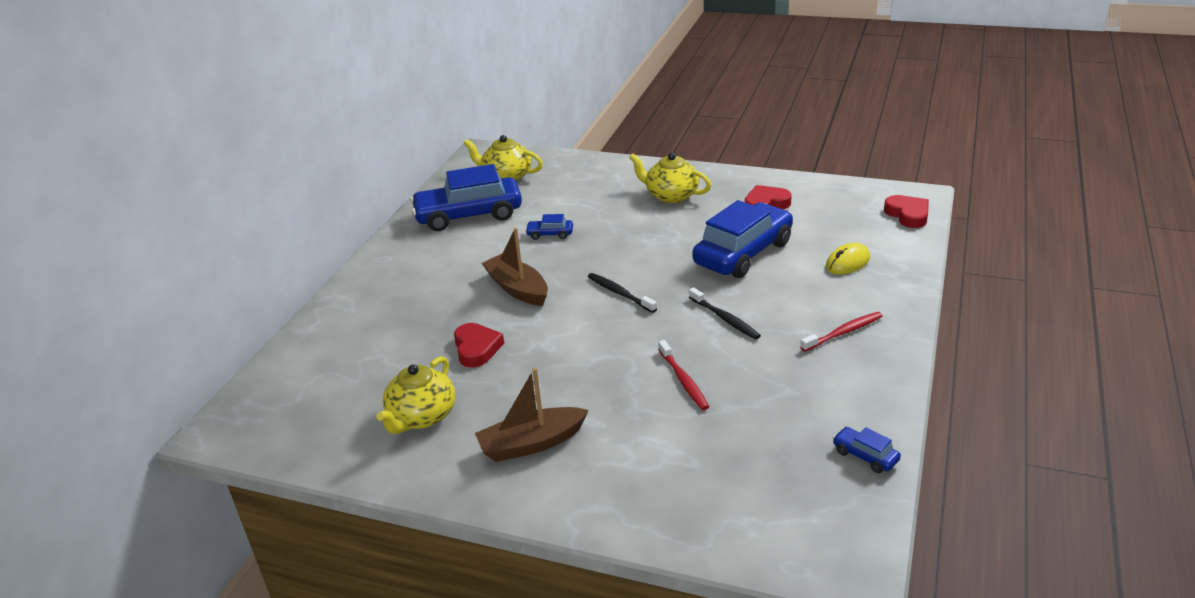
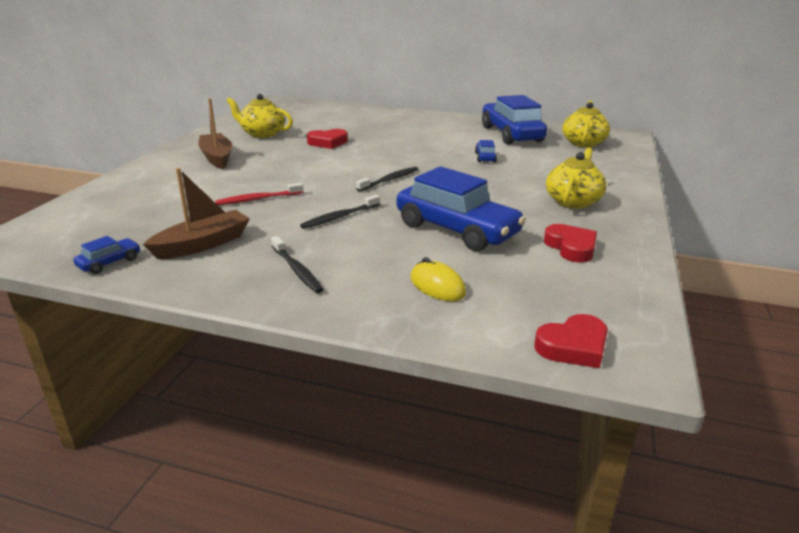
camera: 85 degrees right, 5 degrees down
brown boat [482,228,548,306] -> brown boat moved to [143,168,250,259]
red toothbrush [800,312,882,352] -> black toothbrush [271,236,324,293]

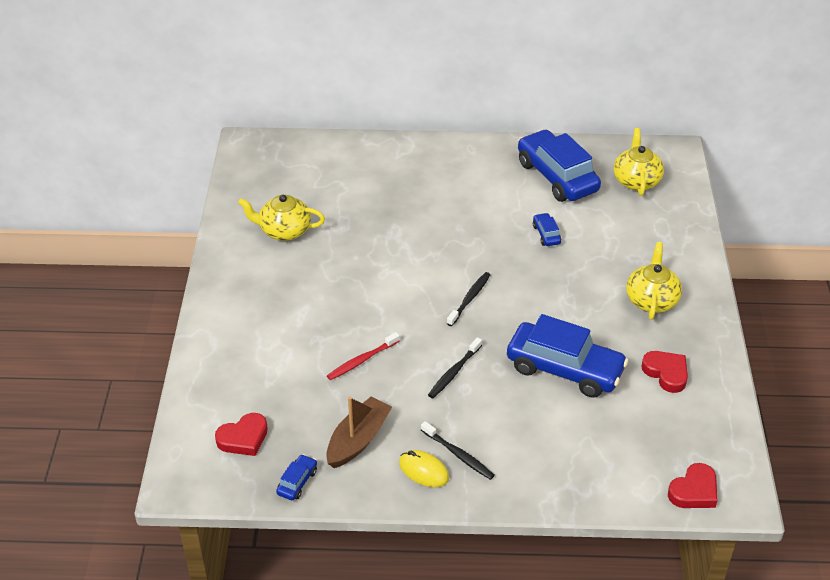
camera: 15 degrees left, 15 degrees up
brown boat [199,98,232,169] -> none
red heart [307,129,348,149] -> red heart moved to [215,413,268,456]
yellow mouse [411,257,466,301] -> yellow mouse moved to [399,450,449,487]

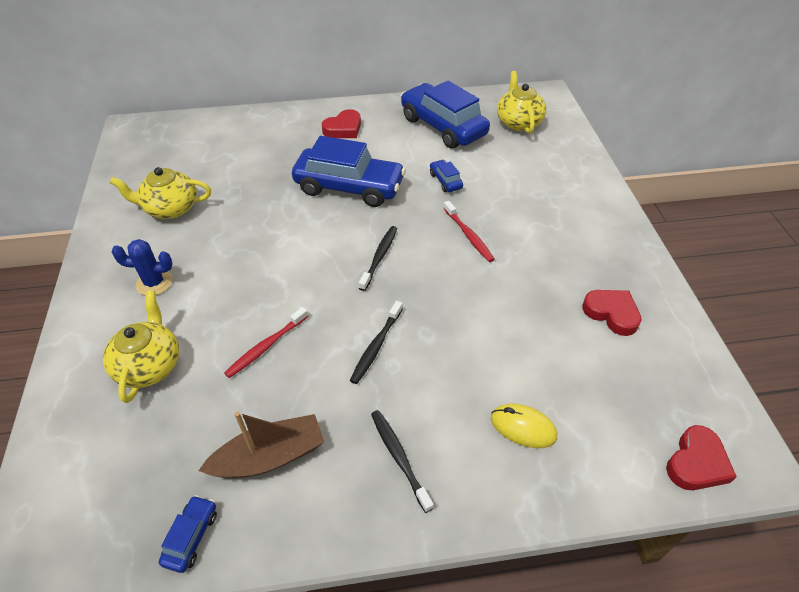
camera: 10 degrees left, 5 degrees up
red heart [215,413,268,456] -> red heart moved to [322,109,361,138]
brown boat [326,396,392,468] -> brown boat turned 45 degrees clockwise [198,412,324,478]
yellow mouse [399,450,449,487] -> yellow mouse moved to [491,404,557,448]
black toothbrush [421,421,495,480] -> black toothbrush turned 150 degrees counterclockwise [371,410,434,513]
blue car [507,314,628,398] -> blue car moved to [292,136,406,207]
yellow teapot [626,242,682,320] -> yellow teapot moved to [103,291,179,403]
none -> blue cactus [112,239,173,296]
none -> red toothbrush [443,201,495,262]

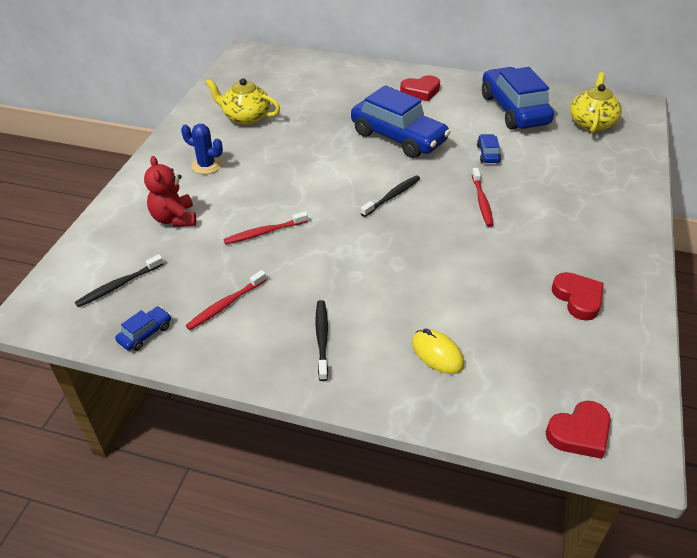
camera: 25 degrees right, 5 degrees down
yellow teapot [103,291,179,403] -> red teddy bear [144,156,196,227]
brown boat [198,412,324,478] -> red toothbrush [186,270,267,330]
black toothbrush [350,301,403,384] -> black toothbrush moved to [75,254,164,307]

